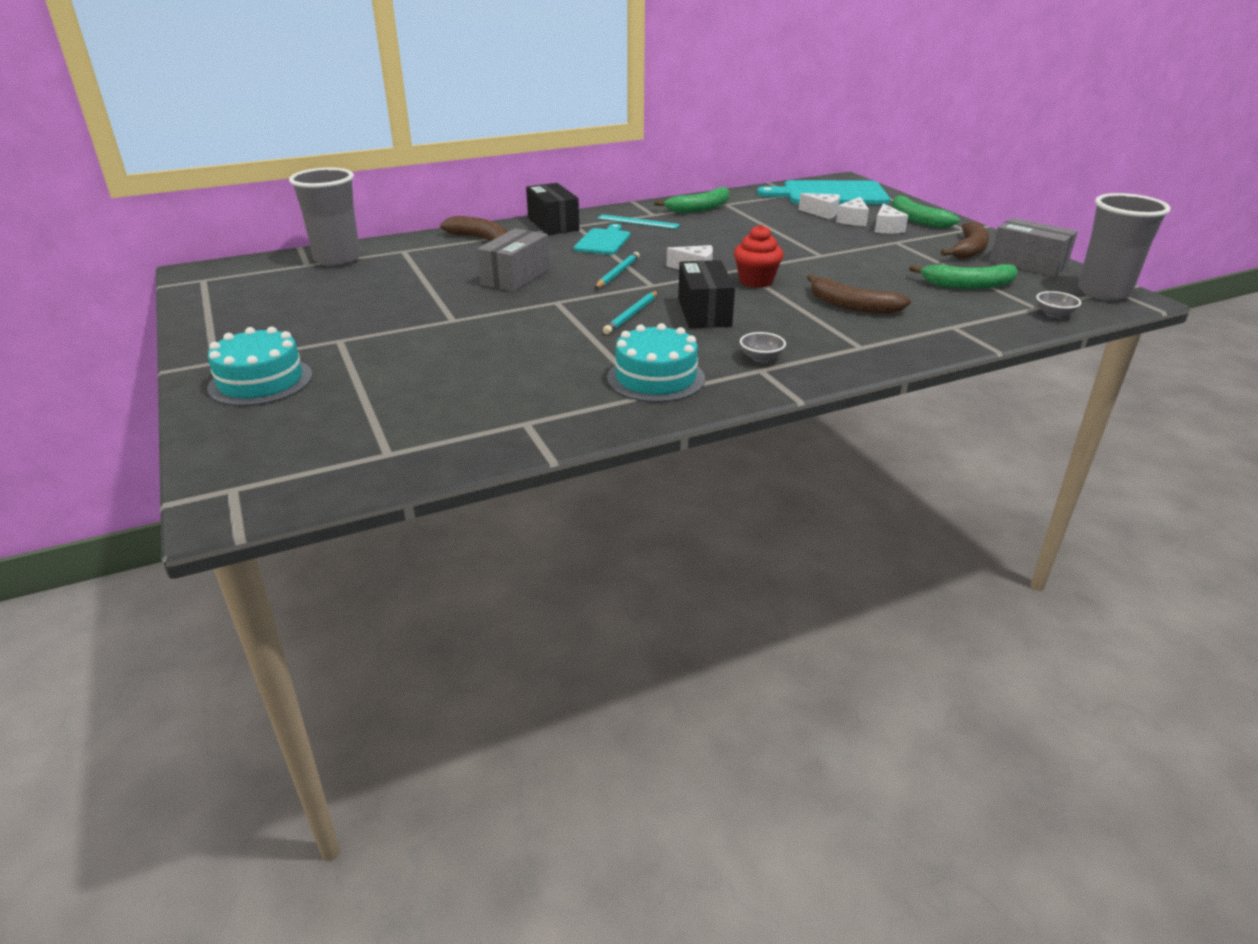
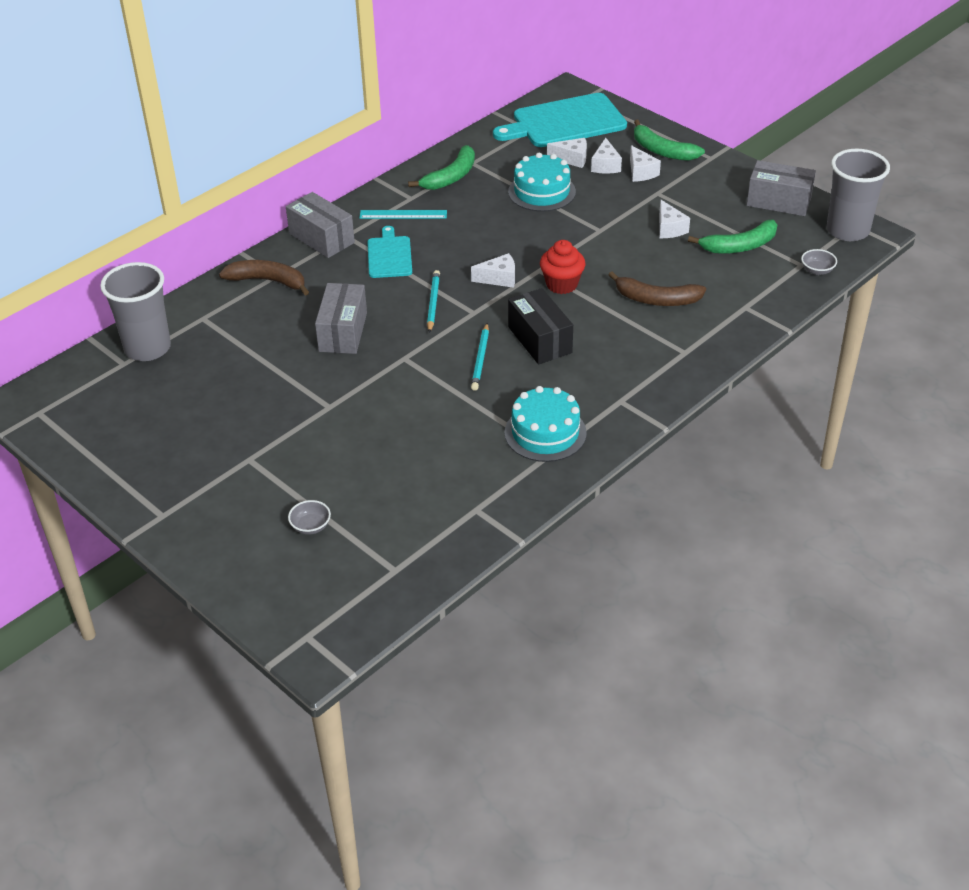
camera: 20 degrees left, 10 degrees up
turquoise cake [207,326,313,406] -> turquoise cake moved to [508,153,576,212]
black box [526,183,580,235] -> grey box [286,192,355,258]
grey bowl [740,332,786,362] -> grey bowl moved to [288,500,331,535]
brown banana [941,221,989,259] -> none
none -> white cheese [659,200,690,238]

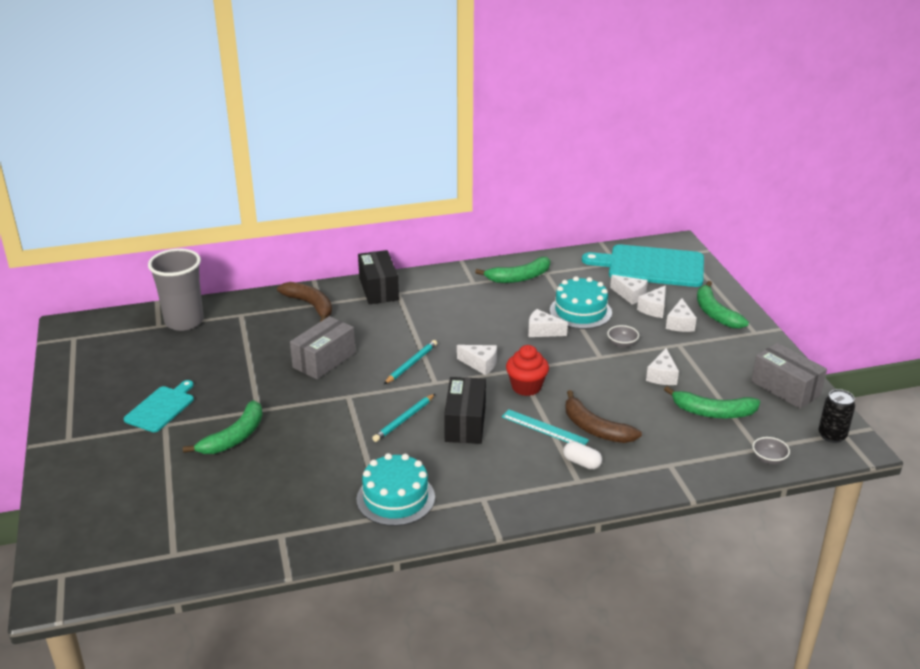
camera: 30 degrees right, 10 degrees down
grey box [286,192,355,258] -> black box [358,250,399,304]
grey bowl [288,500,331,535] -> grey bowl moved to [607,325,639,348]
turquoise ruler [360,210,447,219] -> turquoise ruler moved to [502,409,589,445]
turquoise cutting board [367,226,412,278] -> turquoise cutting board moved to [124,380,194,432]
grey cup [827,149,890,241] -> black can [819,389,855,443]
none -> green banana [183,400,263,454]
none -> white cheese [528,309,568,337]
none -> white capsule [563,441,602,470]

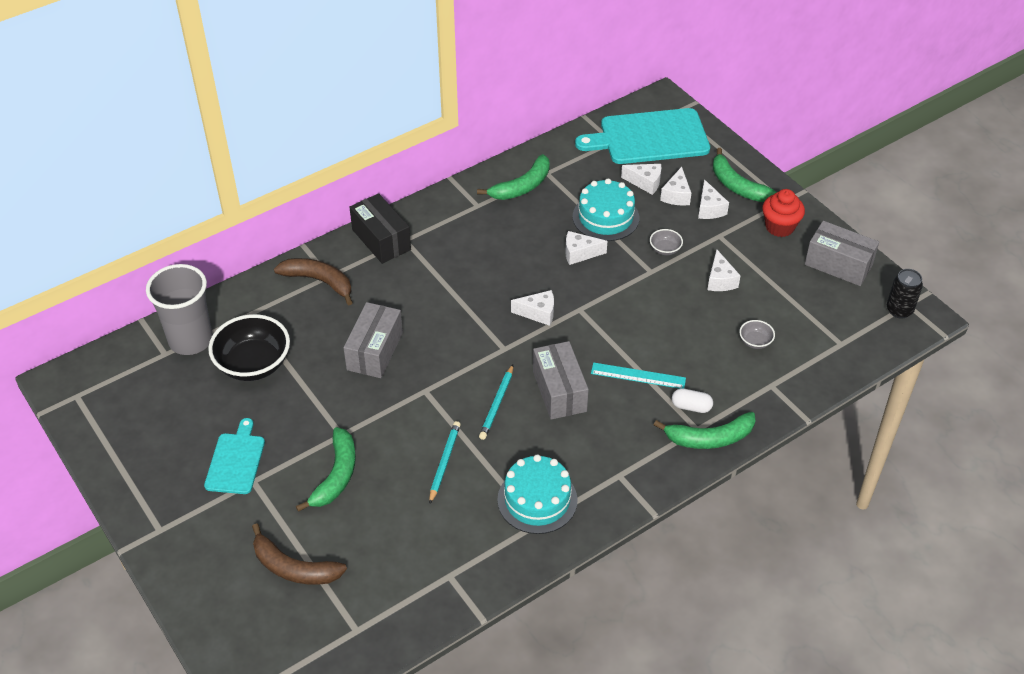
camera: 20 degrees left, 15 degrees up
turquoise pencil [384,340,437,384] -> turquoise pencil moved to [429,421,461,504]
black box [444,377,486,444] -> grey box [533,341,589,420]
red cupcake [506,345,549,396] -> red cupcake moved to [762,189,805,237]
brown banana [565,390,642,443] -> brown banana moved to [252,523,347,585]
green banana [664,386,760,418] -> green banana moved to [654,412,755,449]
grey bowl [752,437,790,464] -> grey bowl moved to [739,320,775,349]
none -> black bowl [208,314,290,381]

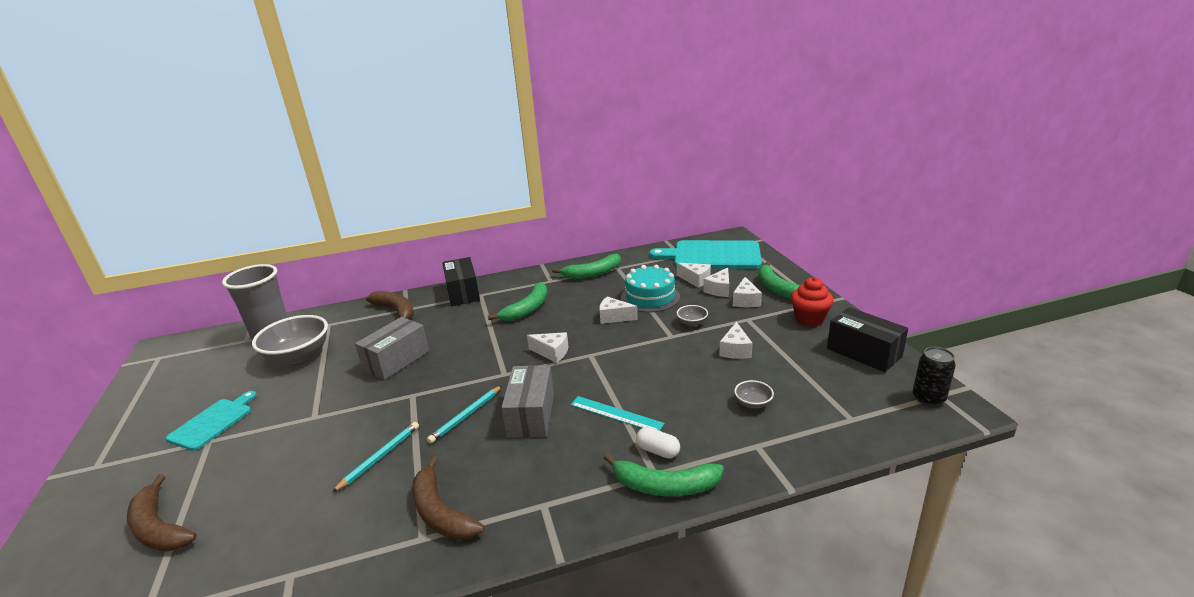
camera: 20 degrees right, 20 degrees down
black bowl [208,314,290,381] -> grey bowl [252,315,328,364]
green banana [296,427,356,512] -> green banana moved to [488,282,547,321]
turquoise cake [497,454,578,534] -> brown banana [412,456,484,540]
grey box [805,221,879,286] -> black box [827,307,908,372]

